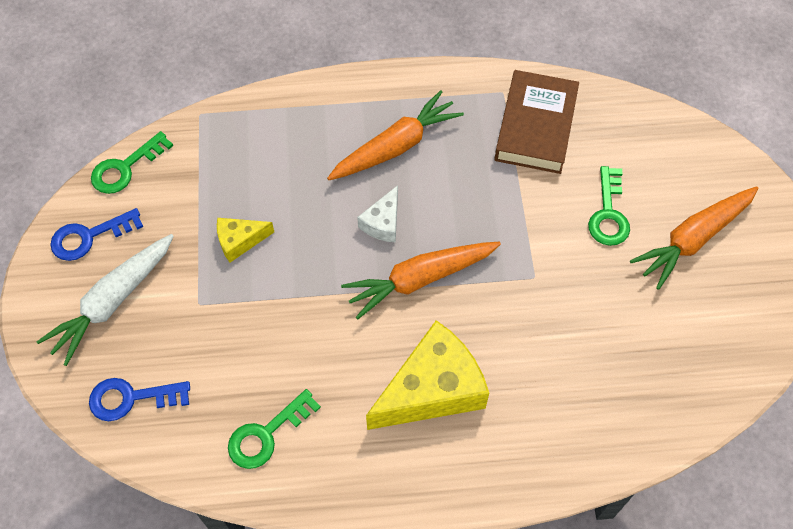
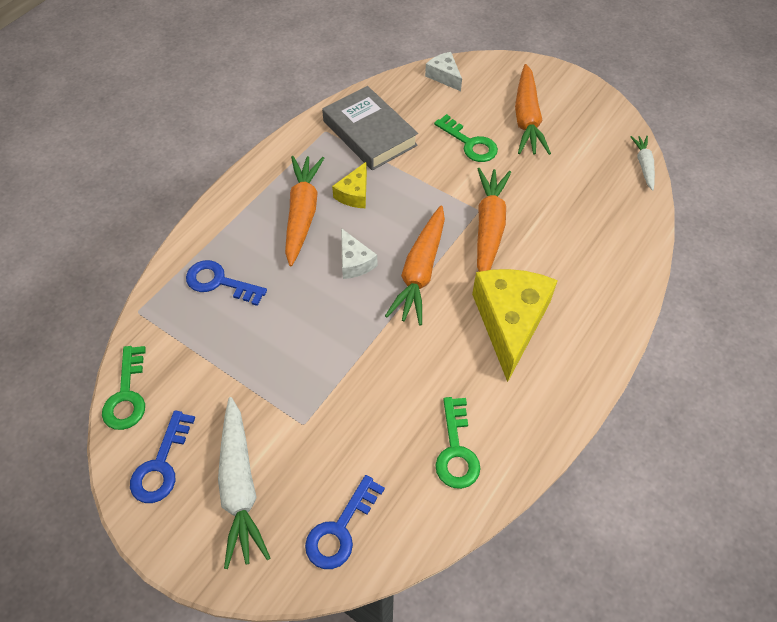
camera: 50 degrees left, 5 degrees down
yellow cheese [217,218,274,262] -> yellow cheese moved to [332,162,367,208]
brown book [495,70,579,174] -> grey book [322,86,418,170]
none -> blue key [186,260,267,306]
none -> white cheese [425,52,462,91]
none -> orange carrot [477,168,511,272]
none -> white carrot [630,136,655,191]

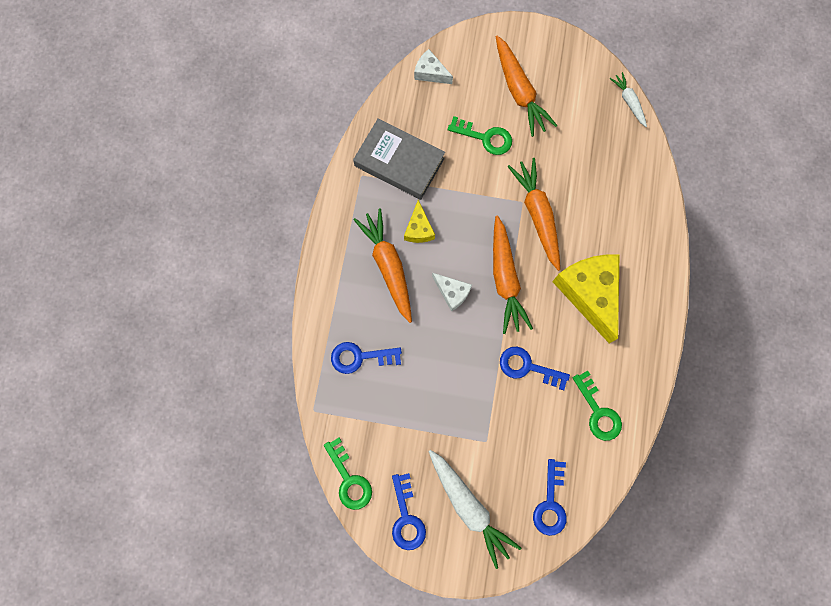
camera: 25 degrees left, 20 degrees up
none -> blue key [500,347,570,390]

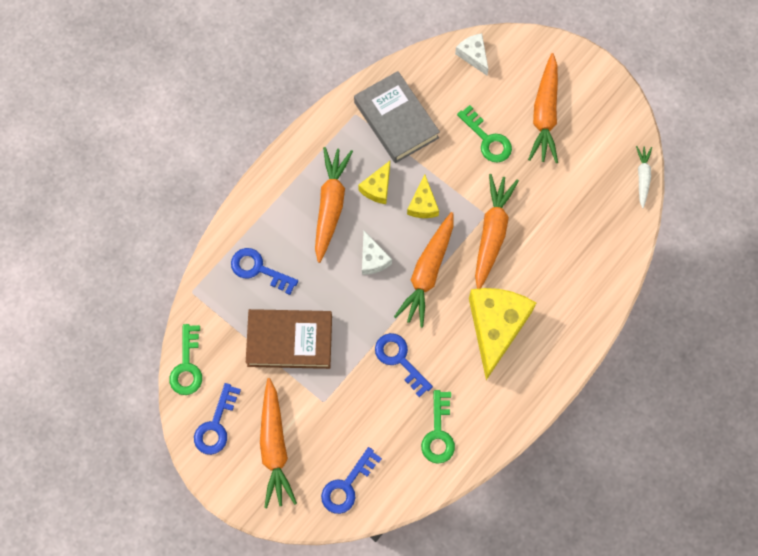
camera: 30 degrees right, 5 degrees down
white carrot [428,450,521,569] -> orange carrot [260,378,297,508]
none -> brown book [246,309,332,369]
none -> yellow cheese [407,175,439,218]

